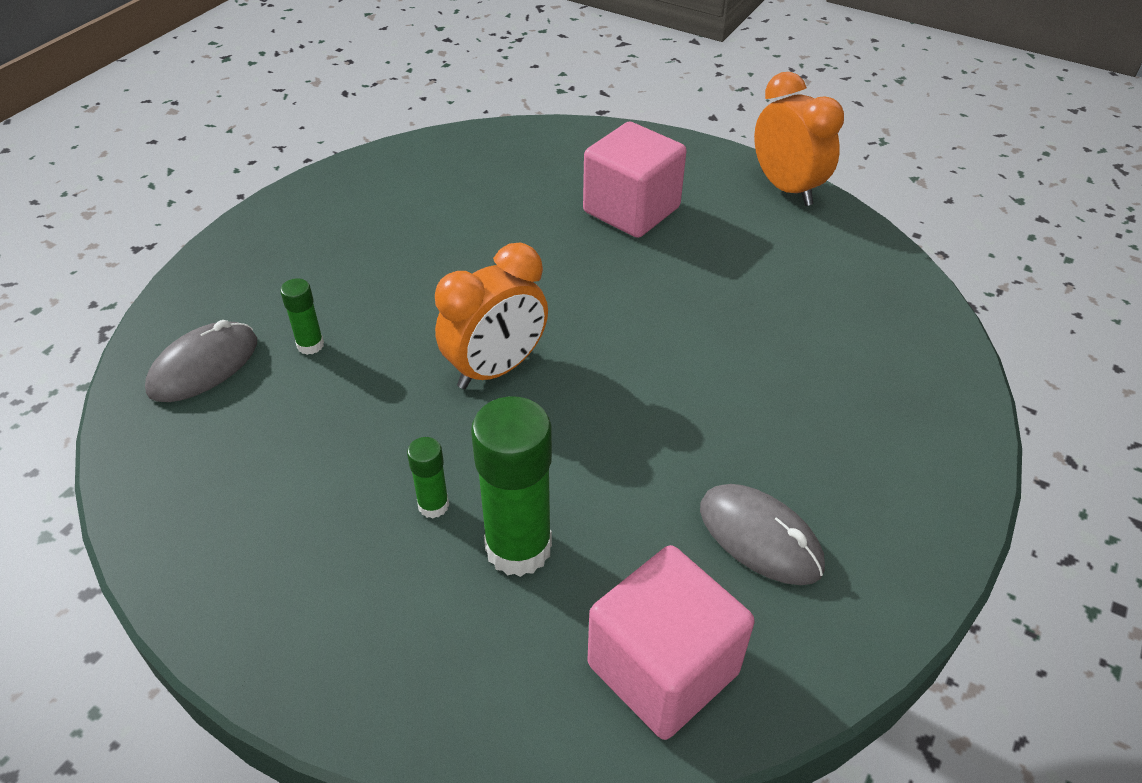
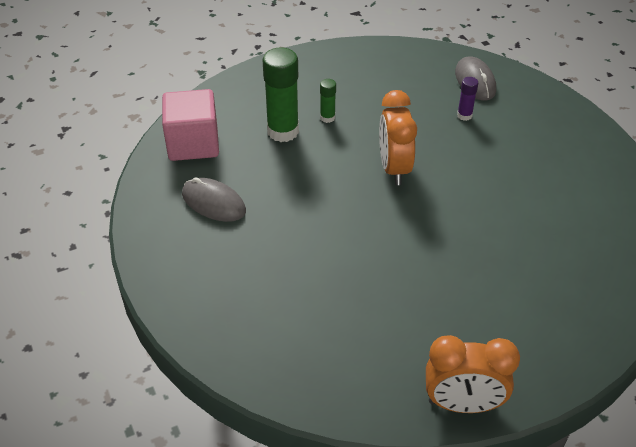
camera: 125 degrees right, 0 degrees up
green glue stick [280,278,324,355] -> purple glue stick [457,77,478,121]
pink cube [583,122,686,238] -> none
grey mouse [700,484,825,585] -> grey mouse turned 45 degrees clockwise [182,177,246,222]

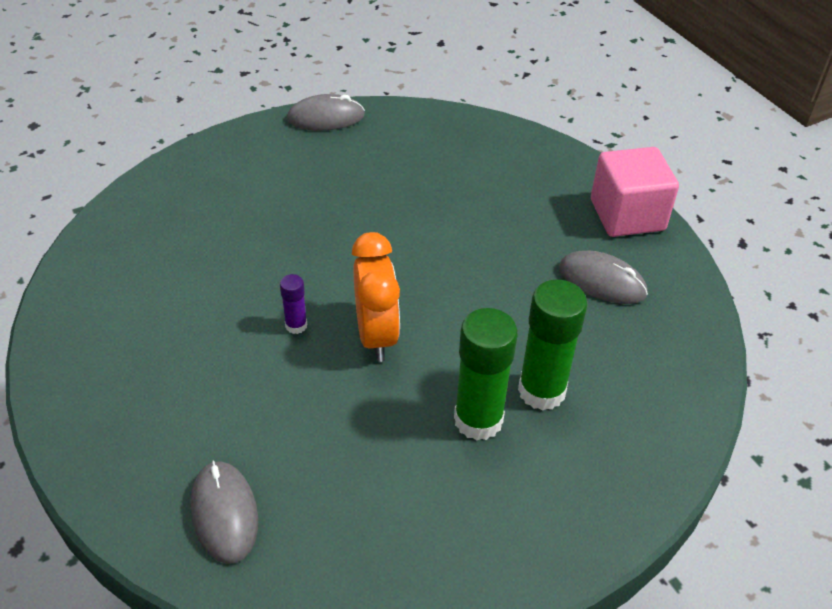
camera: 175 degrees right, 0 degrees up
pink cube [162,89,219,161] -> pink cube moved to [591,147,679,237]
green glue stick [320,79,336,123] -> green glue stick [454,308,518,440], size x2.06
orange clock [426,335,520,413] -> grey mouse [287,94,365,131]
purple glue stick [457,77,478,121] -> purple glue stick moved to [280,274,307,334]

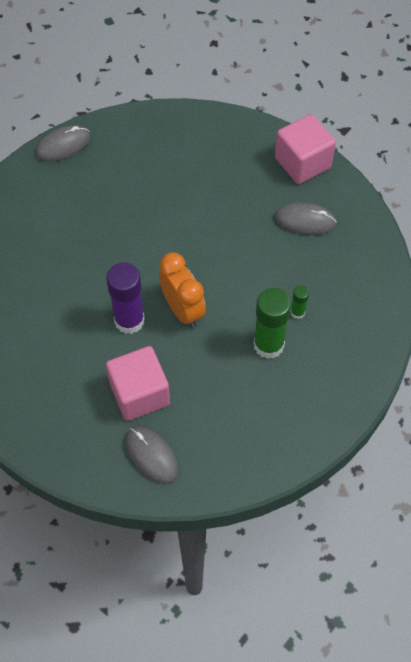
camera: 20 degrees left, 15 degrees up
purple glue stick [280,274,307,334] -> purple glue stick [106,262,145,334], size x2.06
green glue stick [518,280,587,411] -> green glue stick [290,285,309,319], size x0.49
none -> pink cube [106,346,170,421]

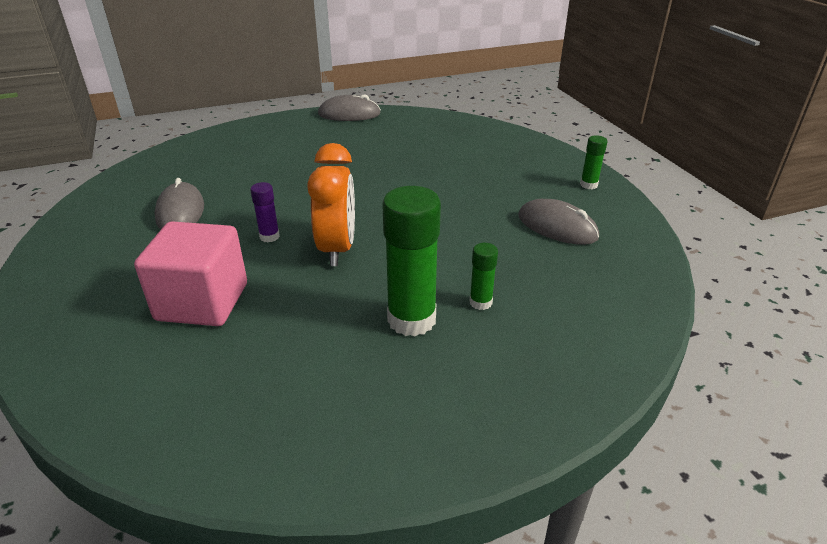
camera: 30 degrees right, 25 degrees down
purple glue stick [106,262,145,334] -> purple glue stick [250,182,280,242], size x0.49
grey mouse [125,426,179,484] -> grey mouse moved to [154,178,204,229]
pink cube [275,114,336,184] -> green glue stick [580,135,607,189]

